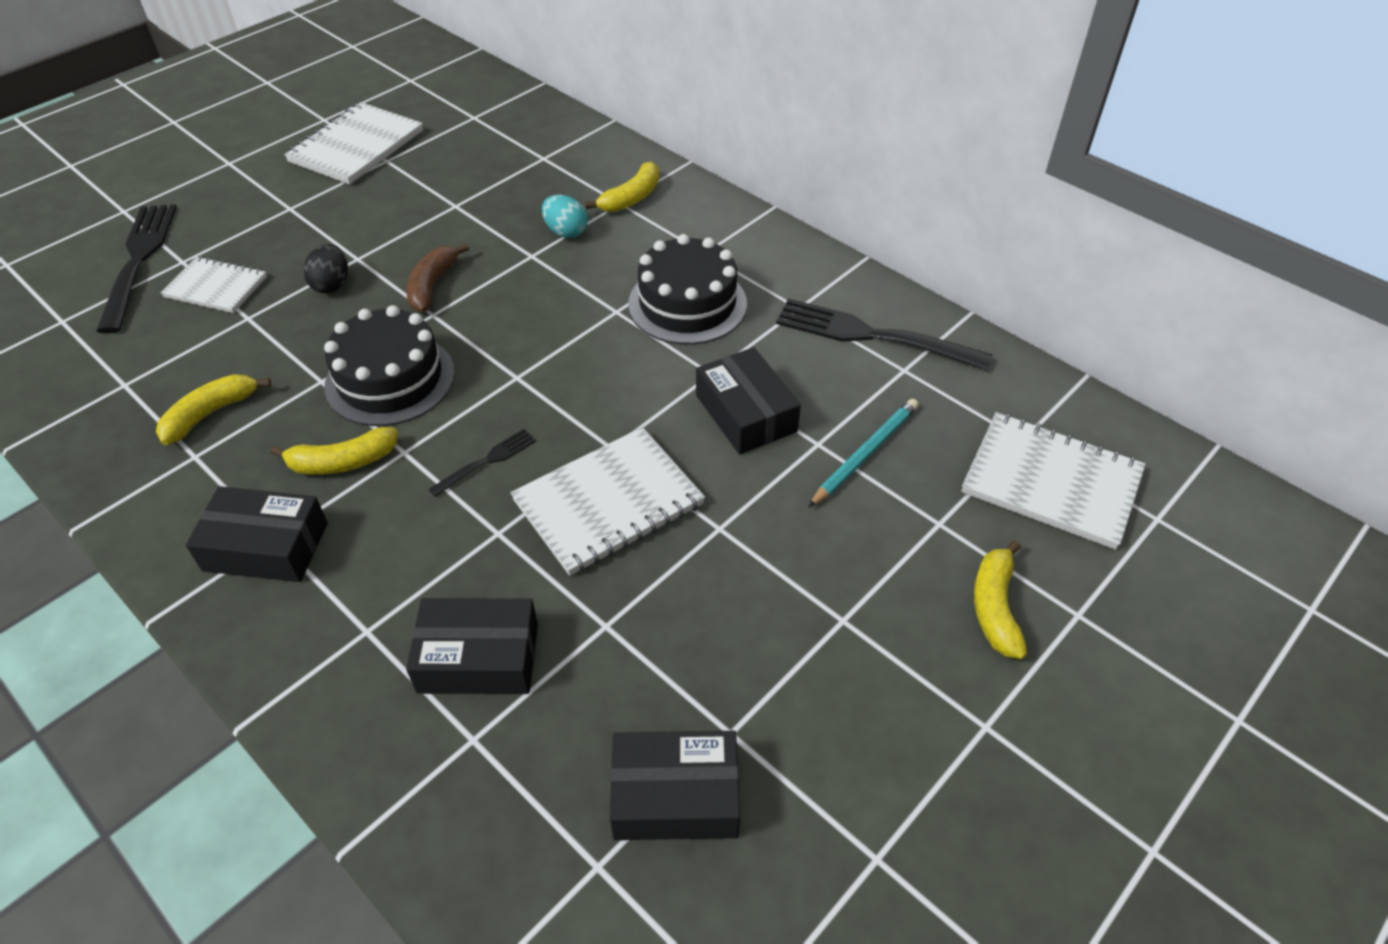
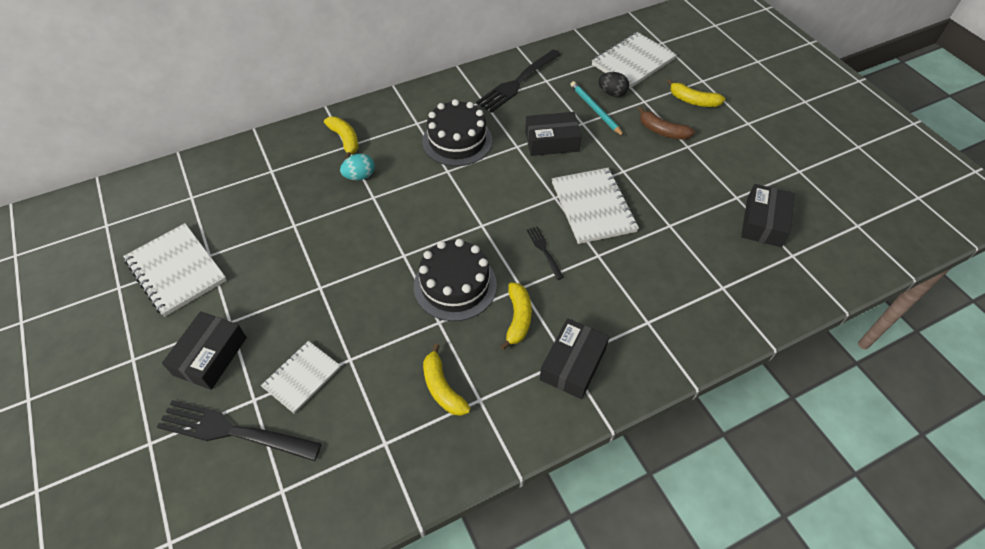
camera: 70 degrees left, 5 degrees up
black egg [304,244,348,293] -> black egg moved to [598,72,629,97]
brown banana [406,243,469,312] -> brown banana moved to [638,107,695,140]
black box [406,598,538,694] -> black box moved to [162,311,247,390]

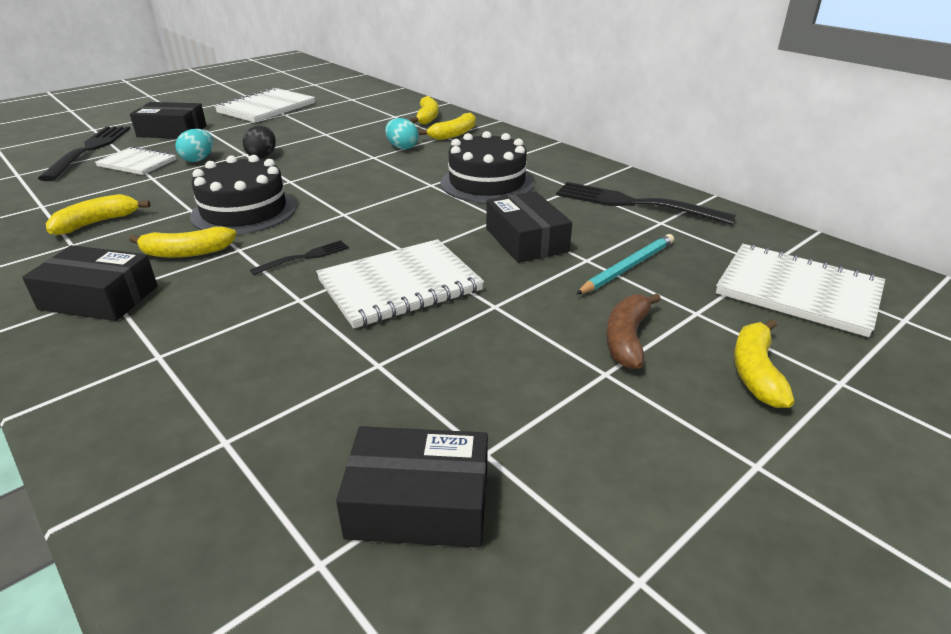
camera: 75 degrees right, 20 degrees down
black egg [598,72,629,97] -> black egg moved to [243,125,276,159]
none -> turquoise egg [175,129,213,162]
none -> yellow banana [410,96,439,125]

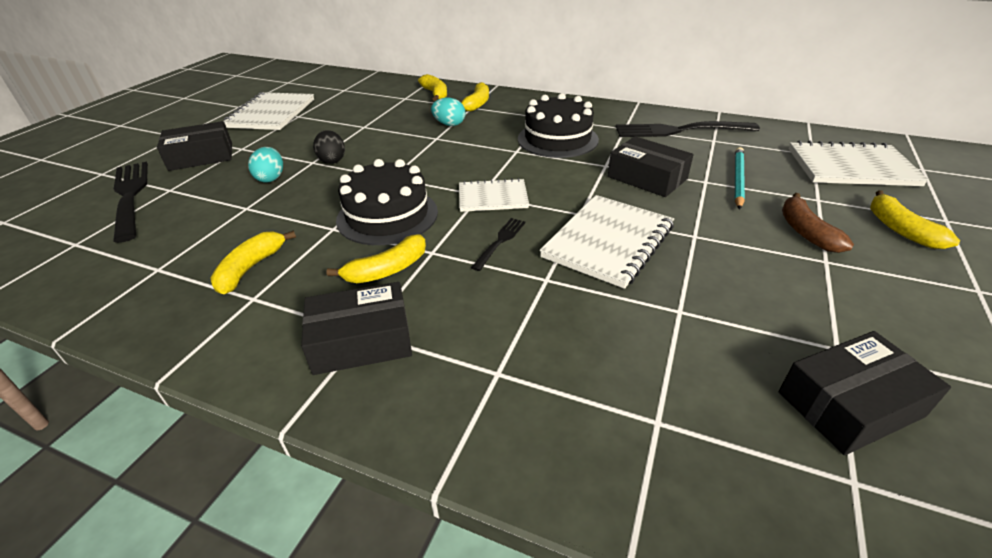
camera: 25 degrees left, 5 degrees up
white notebook [95,146,176,175] -> white notebook moved to [459,178,529,212]

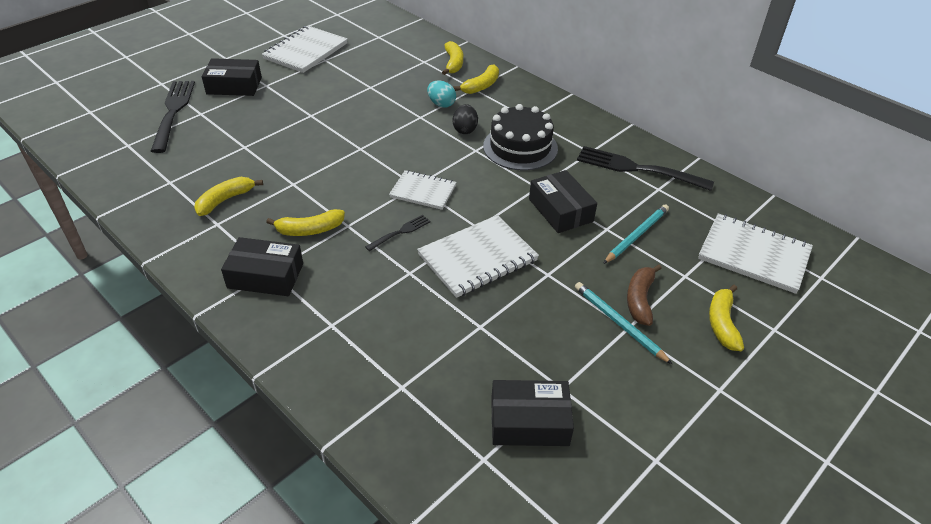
camera: 20 degrees right, 5 degrees up
turquoise egg [248,147,283,183] -> none
black egg [313,130,345,164] -> black egg moved to [453,104,478,134]
black cake [336,159,438,245] -> none
none -> turquoise pencil [575,282,673,365]

